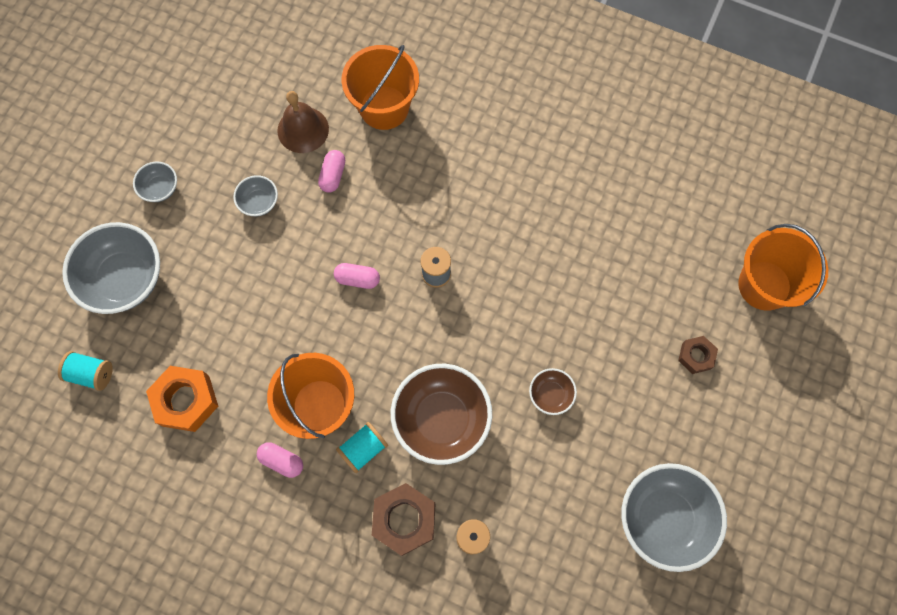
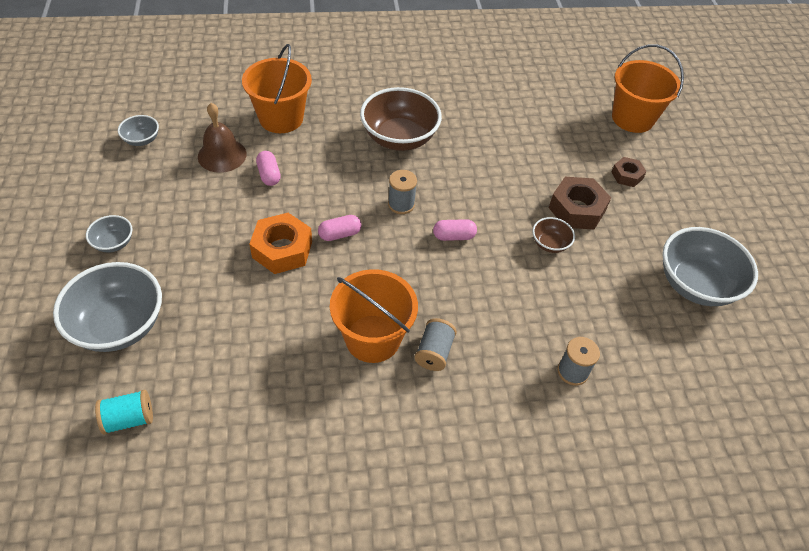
camera: 35 degrees left, 20 degrees down
orange nut [146,366,218,432] -> orange nut moved to [249,213,312,274]
grey bowl [233,175,278,216] -> grey bowl moved to [118,115,159,146]
pink capsule [257,442,303,478] -> pink capsule moved to [433,219,477,241]
turquoise spool [336,422,388,473] -> grey spool [415,318,457,371]
brown nut [372,483,436,556] -> brown nut moved to [549,177,611,230]
brown bowl [391,364,492,465] -> brown bowl moved to [360,87,442,151]

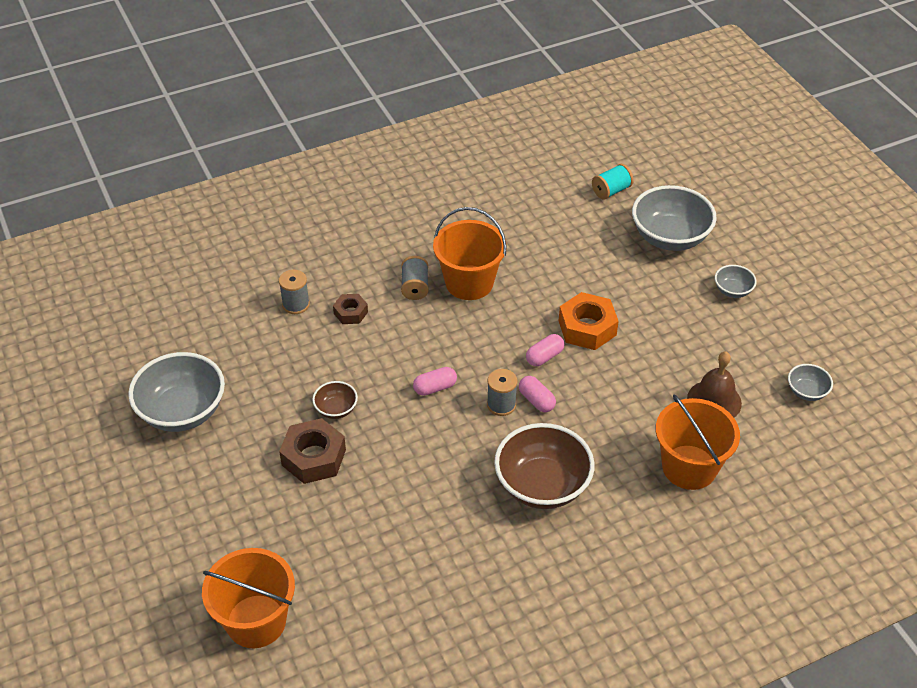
camera: 165 degrees right, 5 degrees down
pink capsule [256,151,281,186] -> pink capsule moved to [519,376,556,412]
brown nut [611,157,647,187] -> brown nut moved to [333,294,368,324]

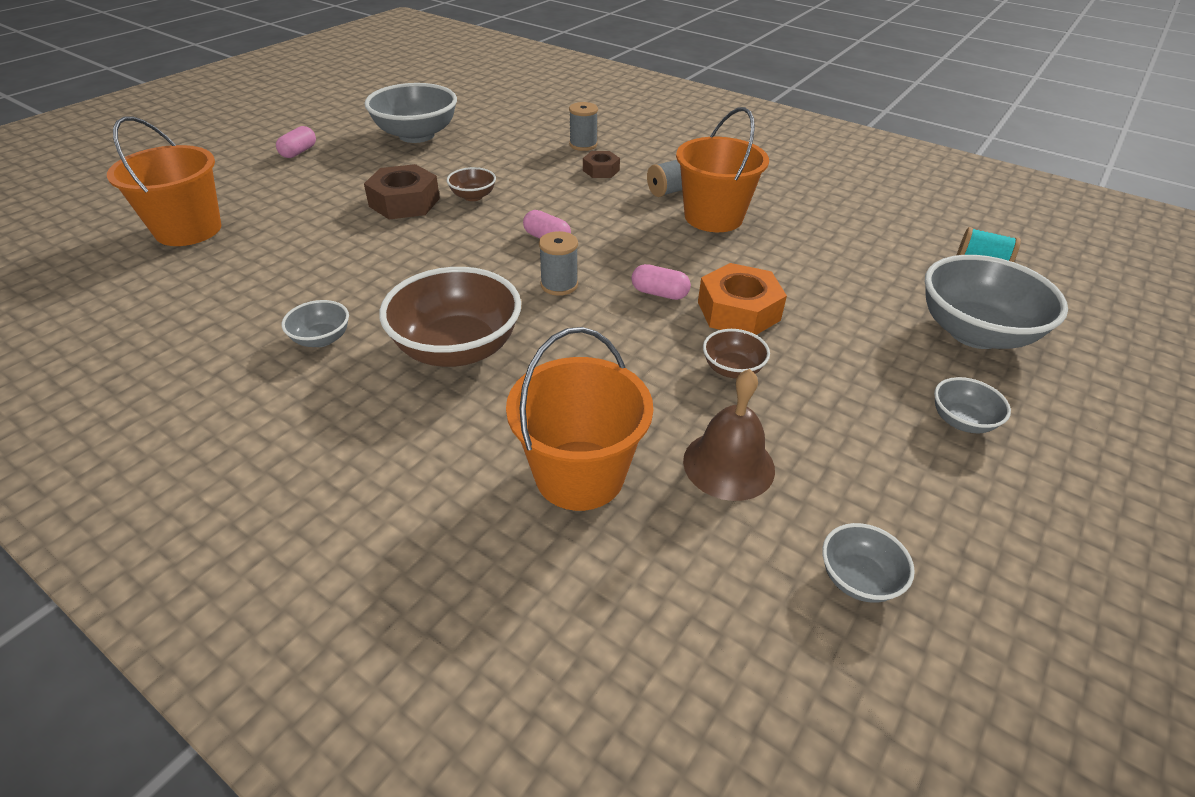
camera: 60 degrees right, 5 degrees down
pink capsule [519,376,556,412] -> pink capsule moved to [276,126,316,158]
none -> grey bowl [281,300,349,347]
none -> brown bowl [703,329,770,379]

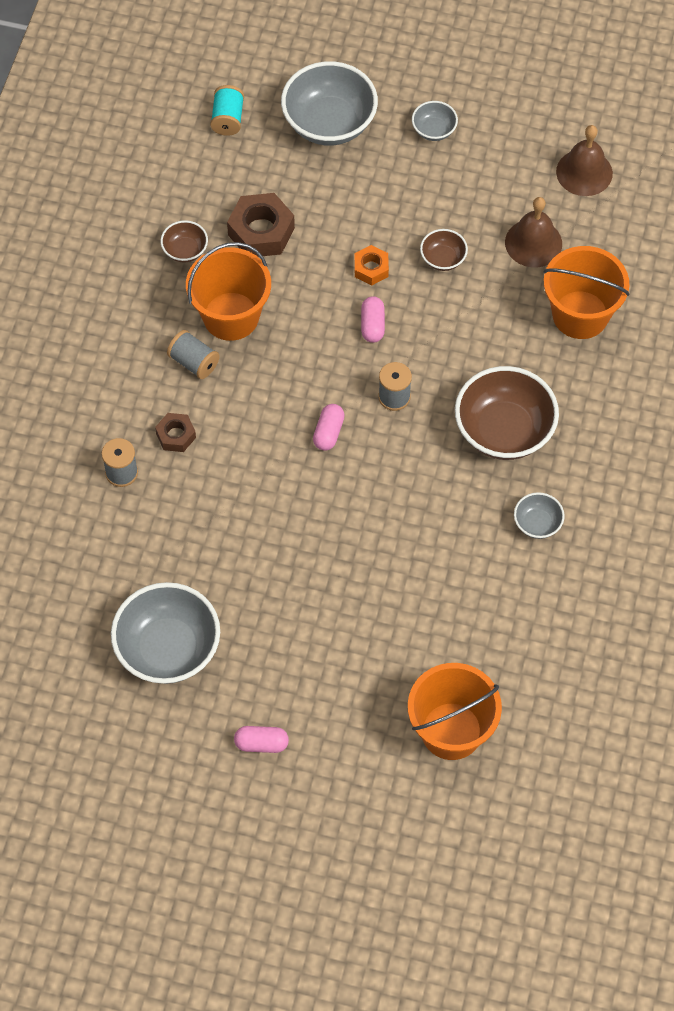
camera: 110 degrees left, 20 degrees up
brown nut [364,164,440,219] -> brown nut moved to [227,193,295,257]
brown bowl [447,167,496,201] -> brown bowl moved to [160,220,208,263]
orange nut [698,263,787,335] -> orange nut [354,245,389,285], size x0.58
grey bowl [822,523,915,603] -> brown bell [556,125,613,196]

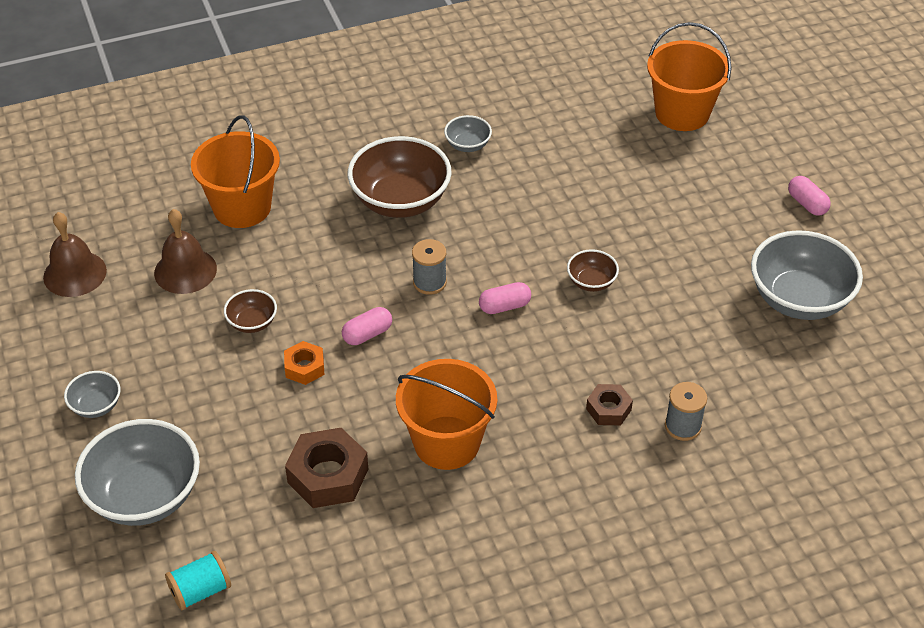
camera: 125 degrees left, 15 degrees down
brown bowl [160,220,208,263] -> brown bowl moved to [567,249,619,292]
grey spool [167,330,220,379] -> none

